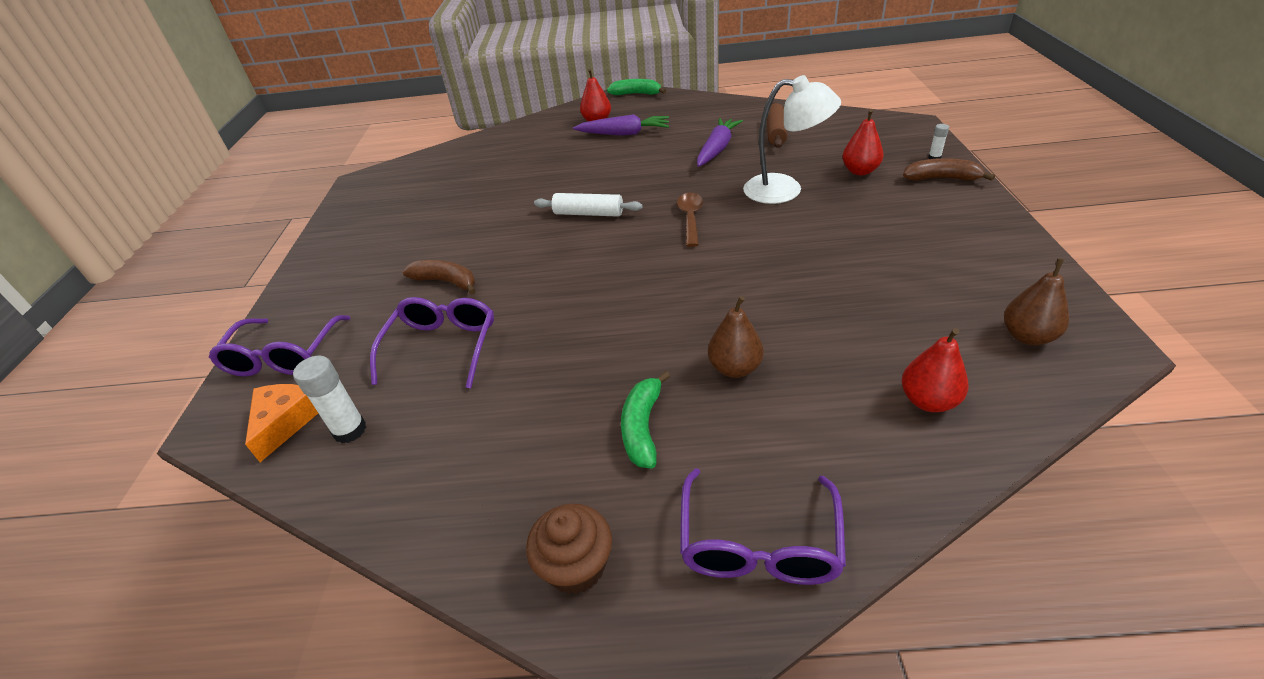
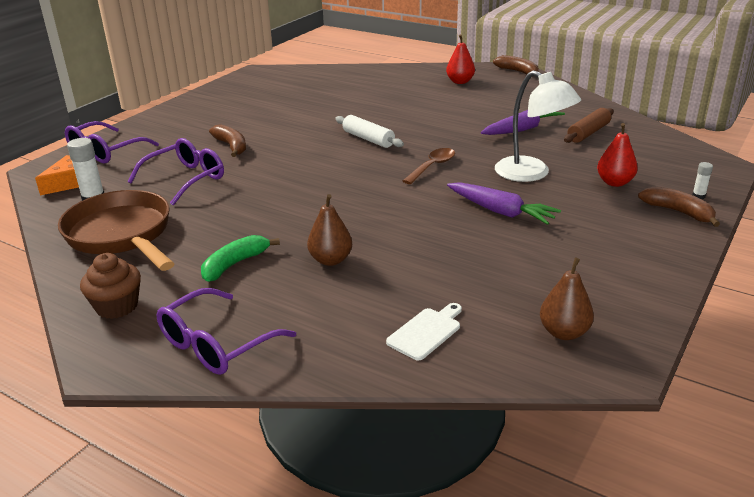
camera: 30 degrees right, 10 degrees down
purple carrot [573,114,669,136] -> purple carrot moved to [447,182,561,225]
green banana [607,79,666,95] -> brown banana [493,55,539,74]
red pear [902,328,969,412] -> white cutting board [386,303,462,360]
none -> brown pan [58,190,175,271]

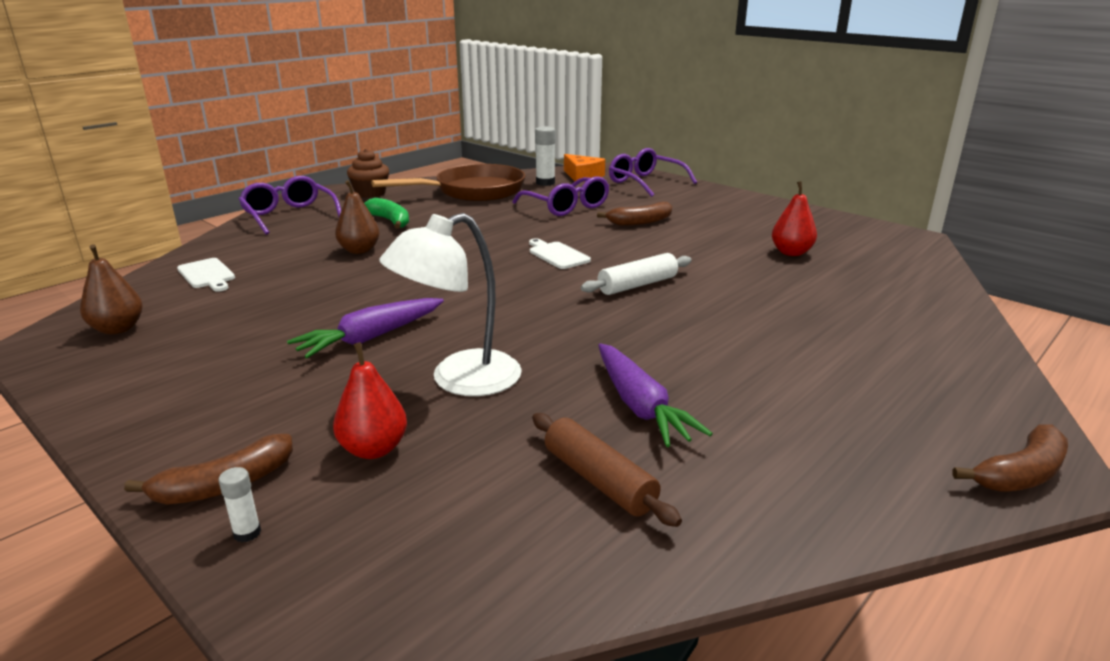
camera: 100 degrees right, 5 degrees down
brown spoon [403,148,455,184] -> none
red pear [446,34,475,84] -> red pear moved to [772,181,817,256]
none -> white cutting board [529,238,591,269]

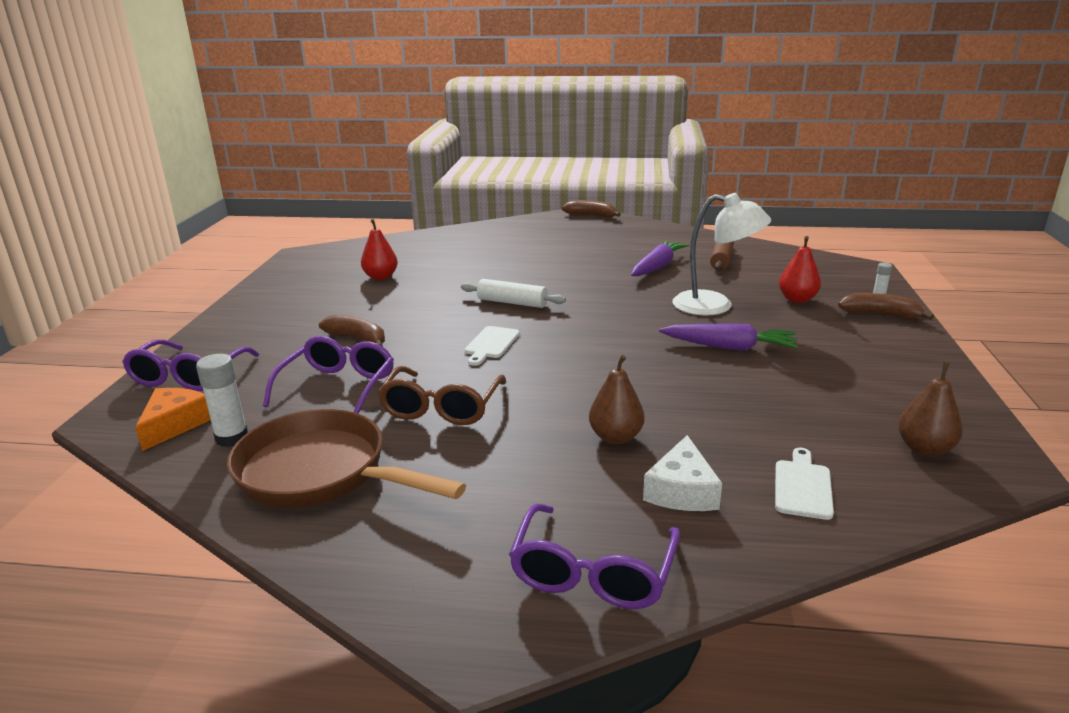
camera: 125 degrees left, 0 degrees up
brown cupcake [347,149,389,198] -> none
green banana [364,198,409,229] -> none
none -> brown glasses [378,366,506,425]
none -> white cheese [643,435,722,511]

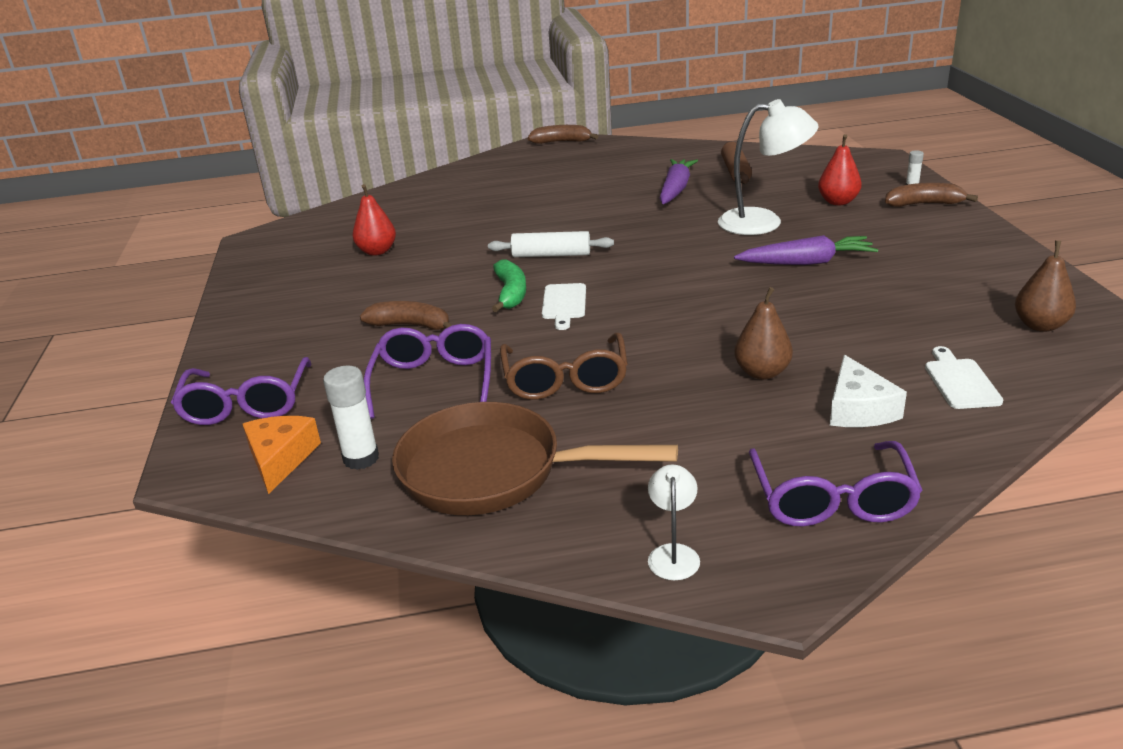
camera: 15 degrees left, 5 degrees up
none -> green banana [492,260,526,312]
none -> white lamp [648,464,700,580]

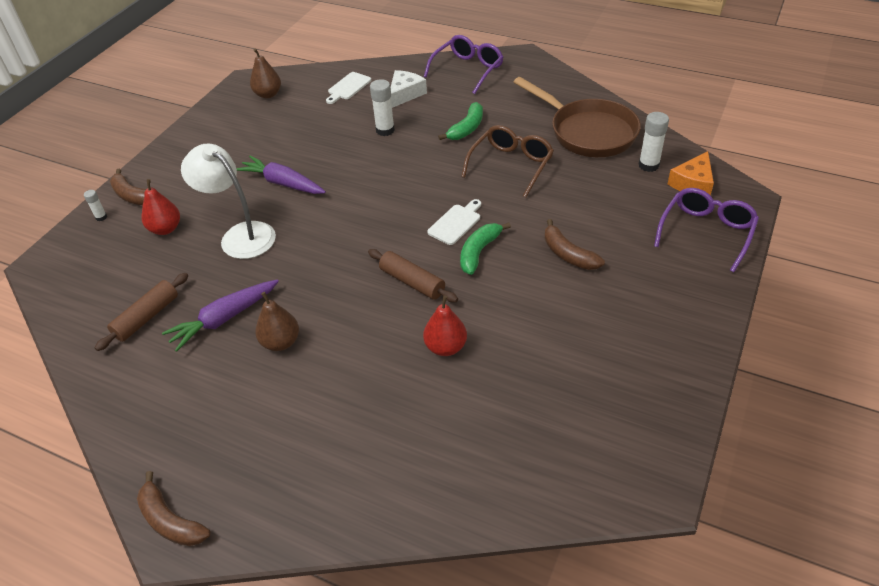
camera: 145 degrees left, 15 degrees up
red pear [352,184,396,256] -> red pear moved to [423,295,467,356]
purple glasses [363,324,491,419] -> none
white rolling pin [488,231,614,257] -> brown rolling pin [368,249,458,302]
white lamp [648,464,700,580] -> none
brown pear [734,287,793,380] -> brown pear moved to [255,292,299,351]
none -> white glue stick [370,79,395,136]
none -> green banana [438,102,483,140]

